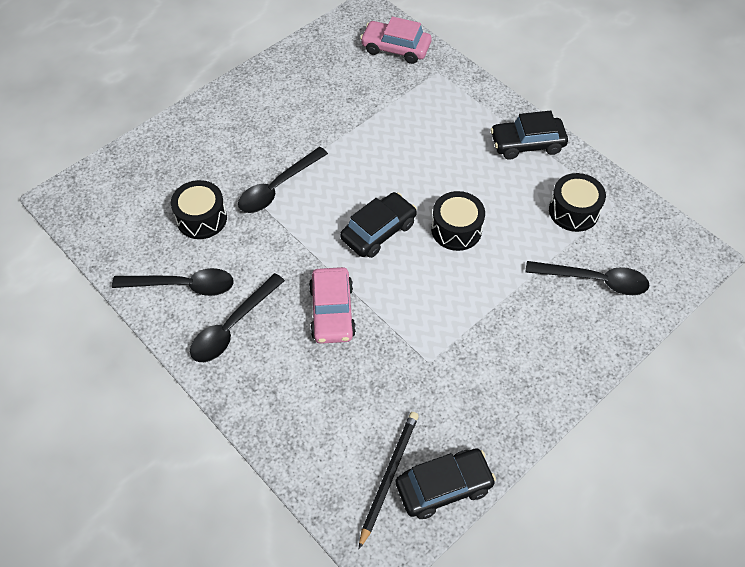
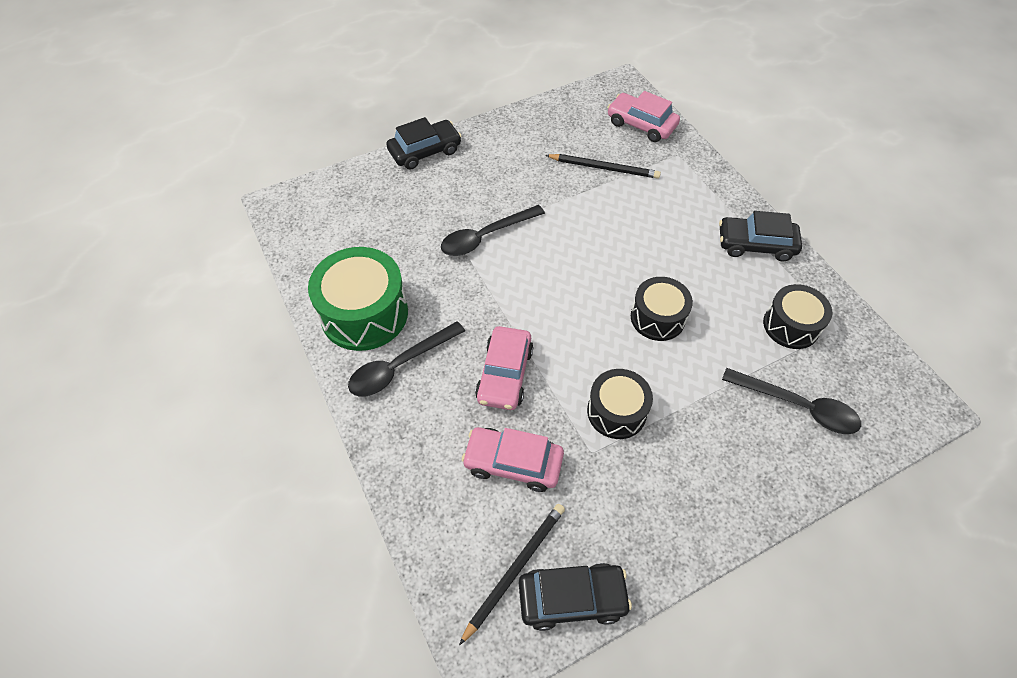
camera: 15 degrees right, 0 degrees up
black spoon [112,268,234,296] -> green drum [308,247,408,351]
black drum [171,180,227,239] -> black drum moved to [587,369,653,439]
black car [340,192,417,258] -> black car moved to [386,117,462,170]
none -> pink car [462,427,564,492]
none -> black pencil [545,154,661,179]

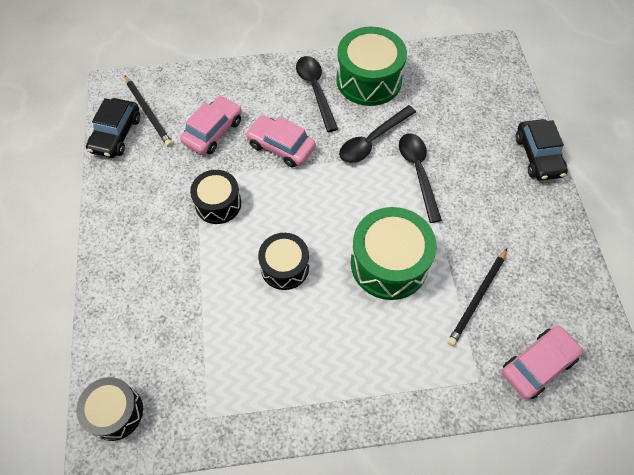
camera: 110 degrees right, 5 degrees up
black car [719,211,802,261] -> none
black spoon [722,368,861,434] -> black spoon moved to [339,105,416,163]
black drum [763,284,832,349] -> black drum moved to [76,377,143,441]
none -> green drum [351,207,436,300]

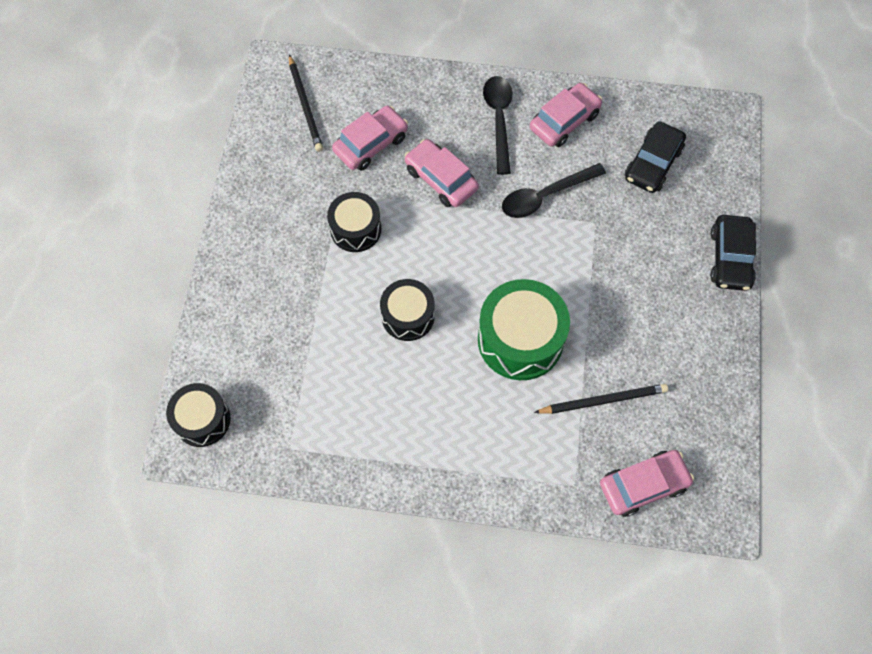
camera: 15 degrees right, 5 degrees up
black car [86,98,140,158] -> black car moved to [625,121,686,193]
green drum [336,26,407,106] -> pink car [530,83,602,147]
black spoon [399,133,442,223] -> none
black pencil [447,248,507,346] -> black pencil turned 150 degrees counterclockwise [534,384,668,414]

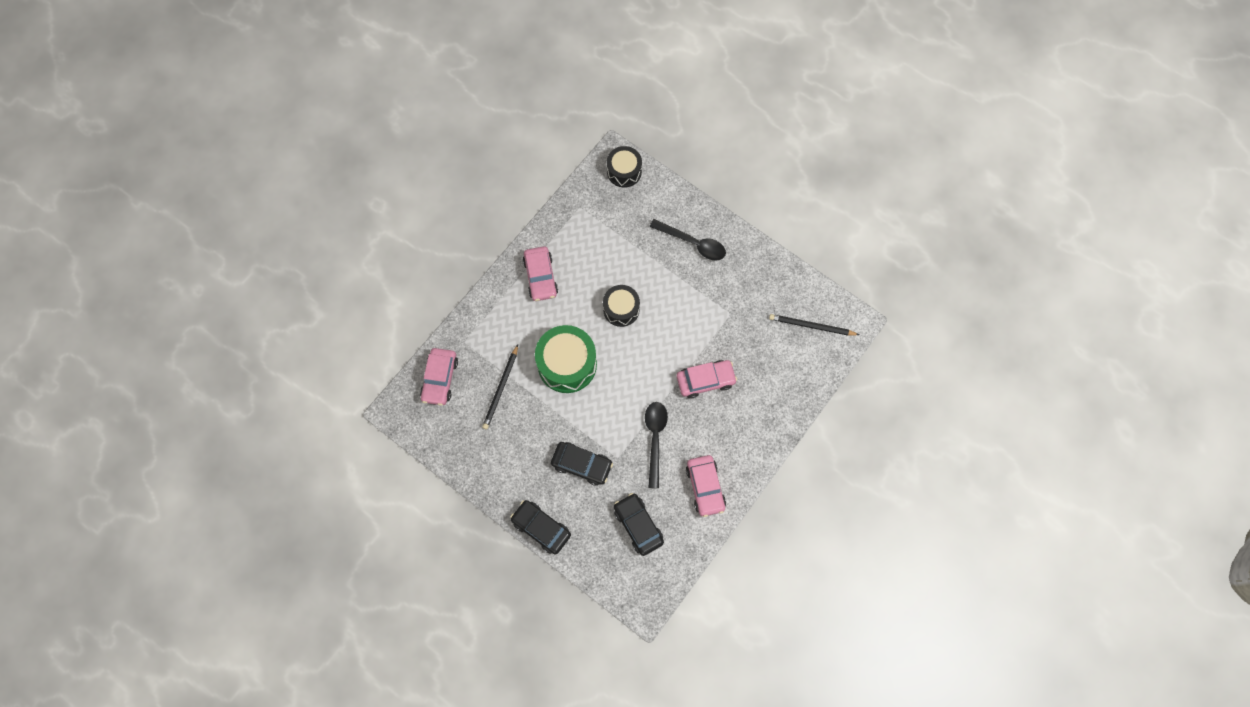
camera: 120 degrees right, 5 degrees up
black drum [327,192,381,252] -> none
pink car [332,106,408,171] -> pink car moved to [523,246,558,301]
black spoon [483,76,512,175] -> black spoon moved to [649,219,726,261]
none -> black car [551,442,613,486]

